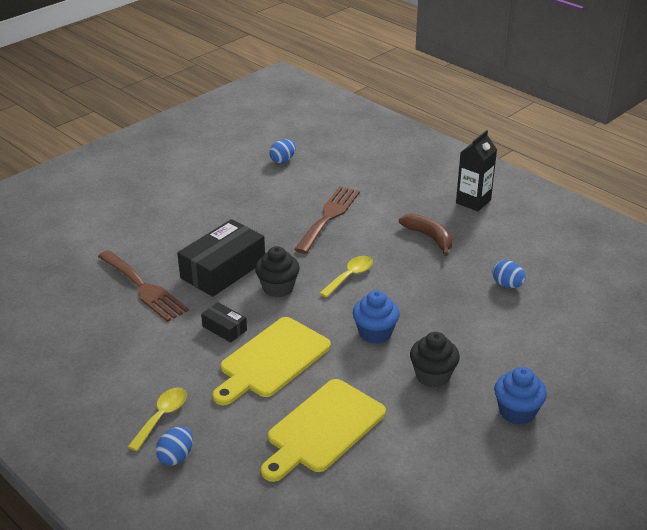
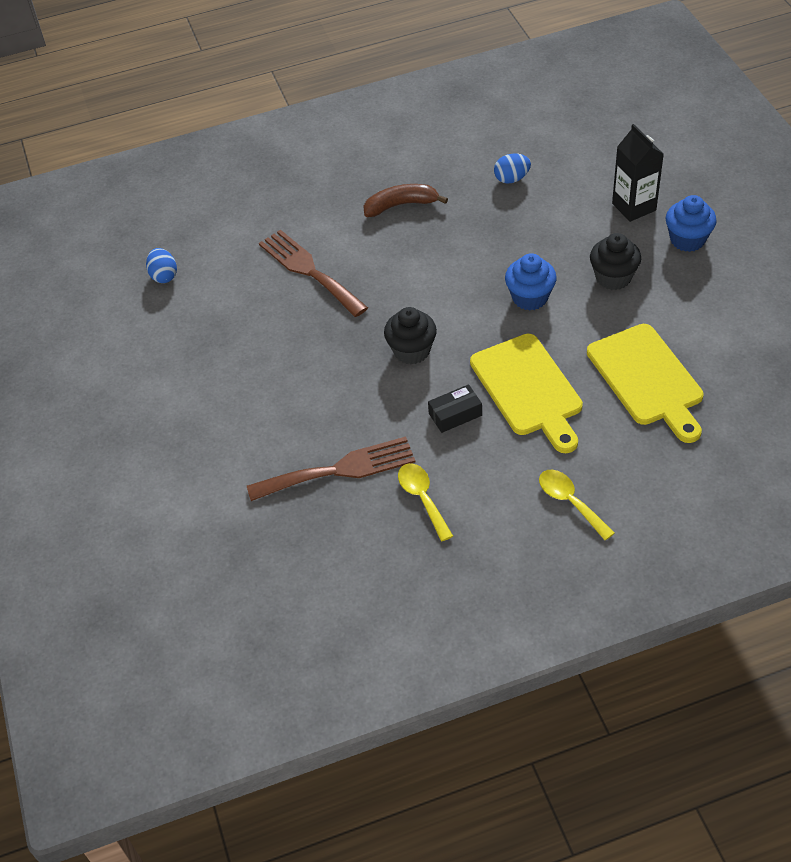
camera: 60 degrees left, 15 degrees up
blue egg [156,426,193,465] -> none
black box [177,219,265,297] -> none
yellow spoon [319,256,373,298] -> yellow spoon moved to [398,463,453,541]
black carton [456,130,497,211] -> black carton moved to [612,124,664,222]

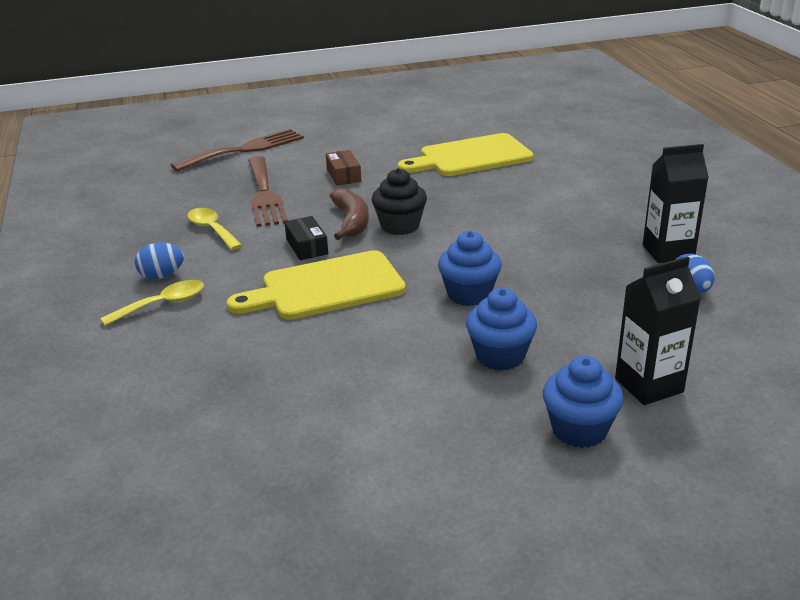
camera: 90 degrees right, 20 degrees down
blue egg [146,248,177,283] -> blue egg moved to [135,243,184,280]
brown fork [259,230,368,317] -> brown fork moved to [171,129,304,171]
brown banana [364,184,448,217] -> brown banana moved to [330,188,369,240]
yellow spoon [398,463,453,541] -> yellow spoon turned 105 degrees counterclockwise [187,208,242,250]
yellow cutting board [587,324,704,443] -> yellow cutting board moved to [398,133,534,176]
black cupcake [590,233,641,290] -> blue cupcake [466,288,537,371]
none -> brown box [326,150,361,186]
none -> black carton [643,144,709,263]

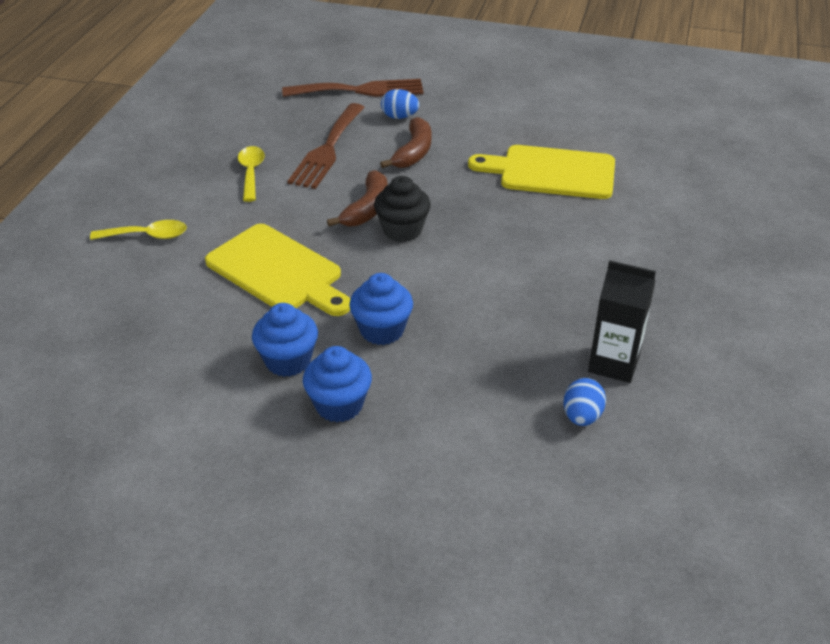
camera: 30 degrees right, 10 degrees up
blue egg [135,243,184,280] -> blue egg moved to [381,89,419,119]
yellow cutting board [227,250,406,320] -> yellow cutting board turned 150 degrees counterclockwise [205,224,350,316]
black box [284,216,328,260] -> none
brown box [326,150,361,186] -> brown banana [380,117,432,168]
blue cupcake [543,356,624,448] -> blue cupcake moved to [252,303,318,377]
black carton [615,256,701,405] -> none

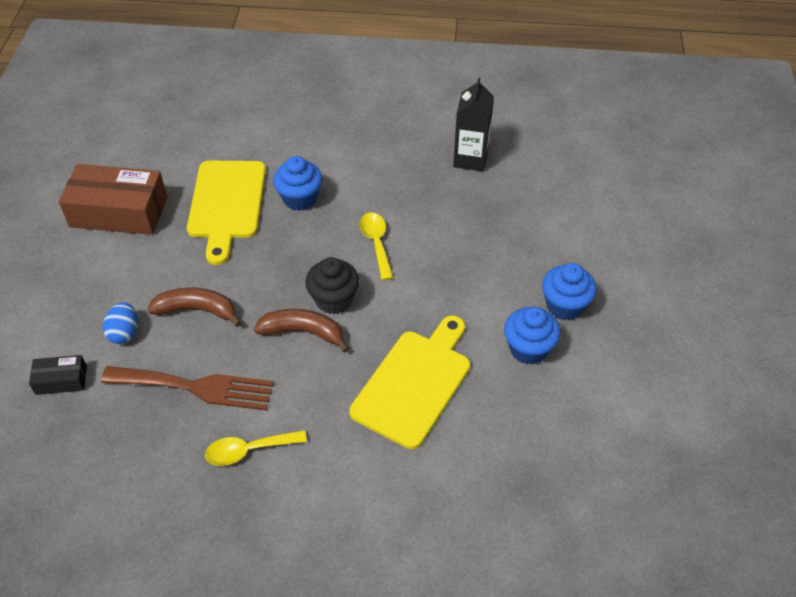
camera: 100 degrees left, 10 degrees up
yellow spoon [90,220,187,240] -> yellow spoon moved to [360,212,393,280]
brown fork [282,79,424,97] -> black box [29,355,87,395]
blue cupcake [349,273,413,345] -> blue cupcake moved to [273,156,322,211]
blue egg [563,378,606,426] -> none
none -> brown box [59,164,167,235]

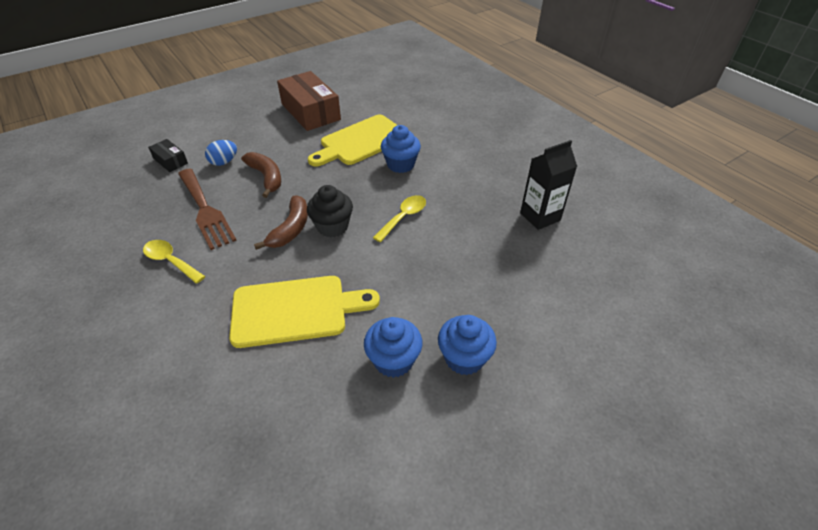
camera: 50 degrees right, 5 degrees down
brown banana [254,309,349,353] -> brown banana turned 45 degrees clockwise [254,195,308,250]

